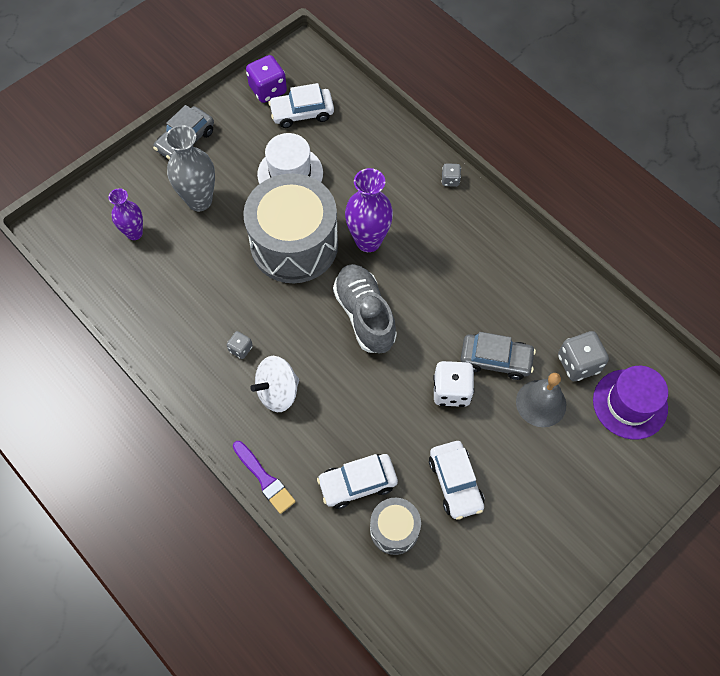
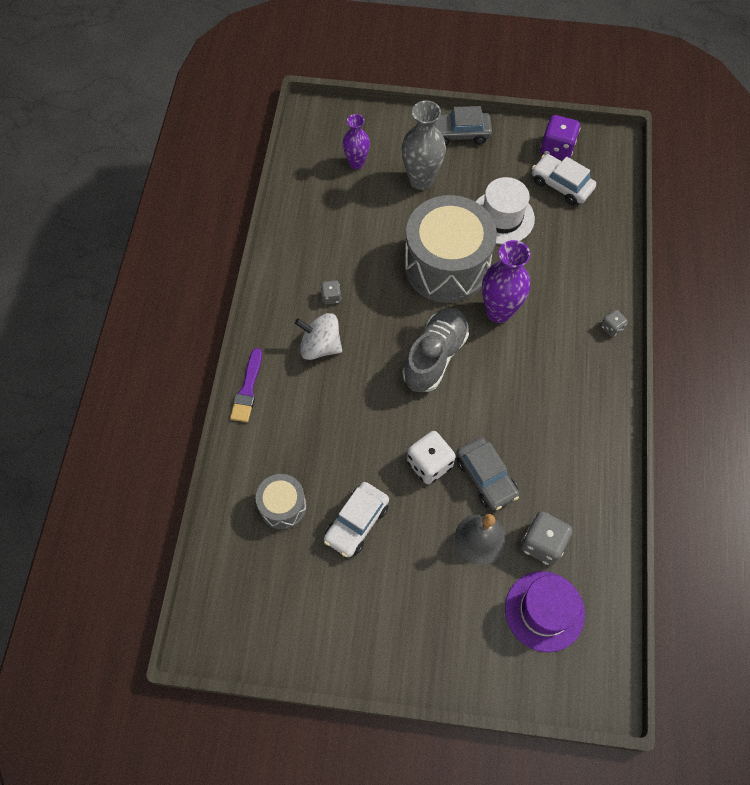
camera: 50 degrees right, 0 degrees up
white car [317,454,398,509] -> none

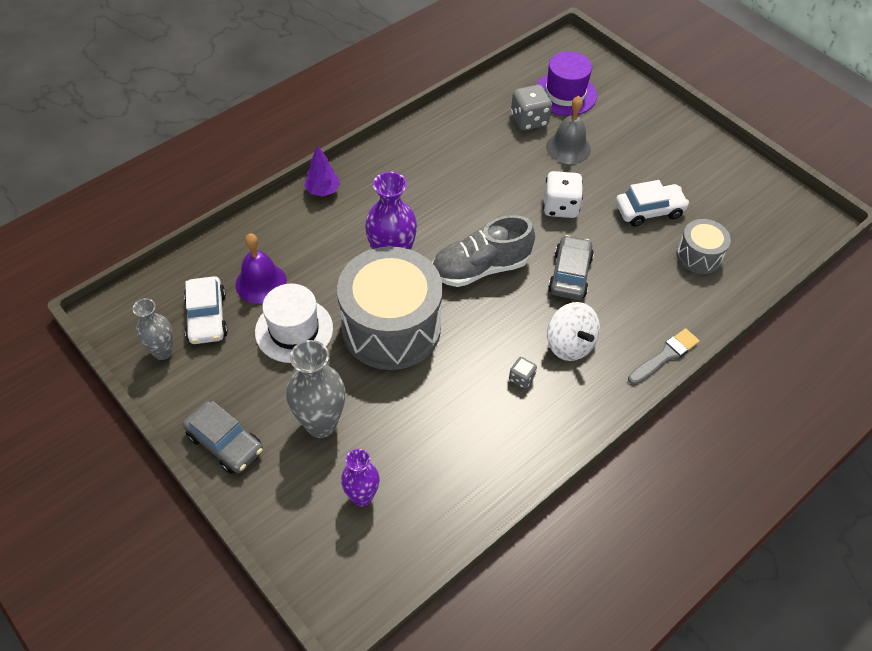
camera: 140 degrees left, 10 degrees down
purple brush [230,348,262,422] -> grey brush [628,328,700,385]
grey car [456,437,519,511] -> grey car moved to [548,235,594,300]
purple dice [540,115,580,160] -> grey vase [133,298,173,360]
grey dice [601,310,628,337] -> purple tree [304,145,340,197]
none -> purple bell [235,233,287,304]

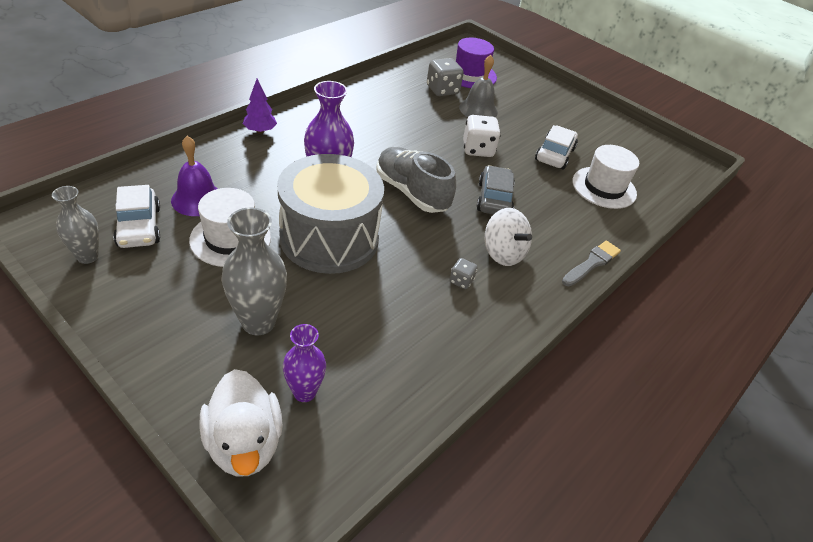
camera: 10 degrees left, 10 degrees down
grey car [183,401,263,474] -> none
grey shoe [432,215,535,287] -> grey shoe turned 75 degrees clockwise [376,147,456,213]
white car [616,180,689,227] -> white car turned 45 degrees counterclockwise [535,125,578,169]
grey drum [676,219,731,274] -> white hat [572,145,639,209]
none -> white duck [200,369,283,476]

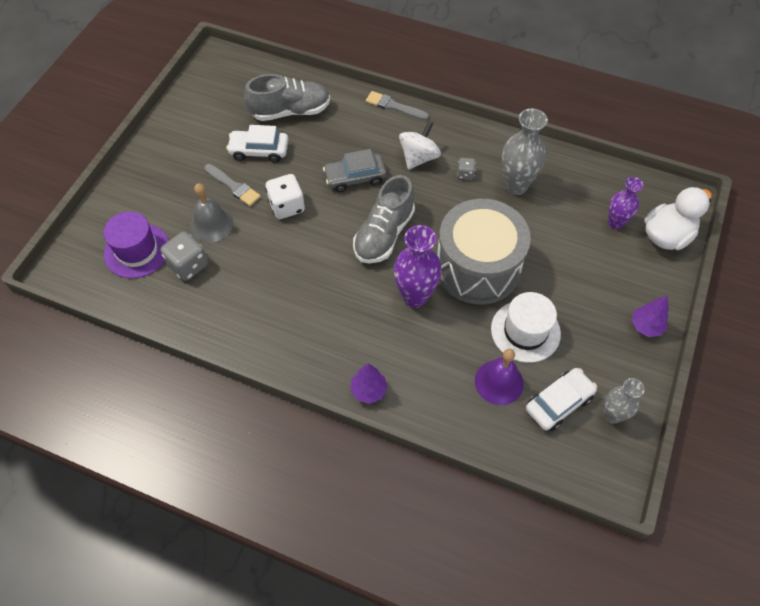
camera: 105 degrees left, 15 degrees up
grey vase [221,207,287,335] -> grey vase moved to [502,108,548,195]
white hat [572,145,639,209] -> grey shoe [244,74,330,121]
none -> grey brush [204,164,261,206]
none -> purple tree [632,295,669,337]

